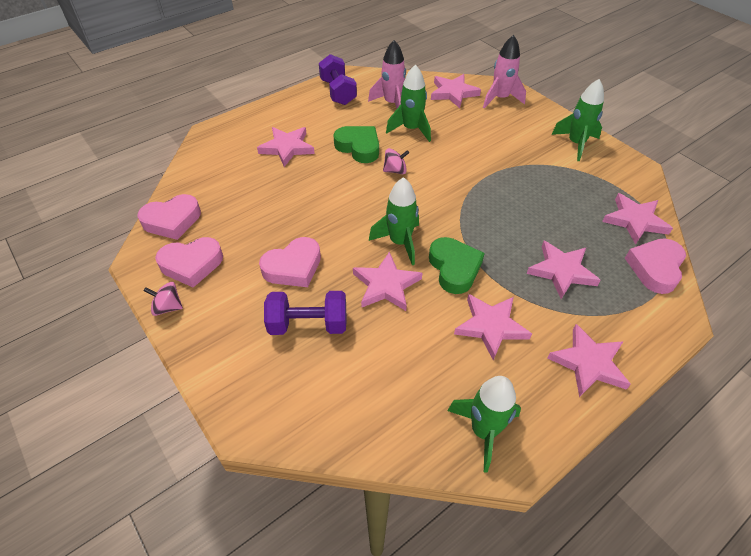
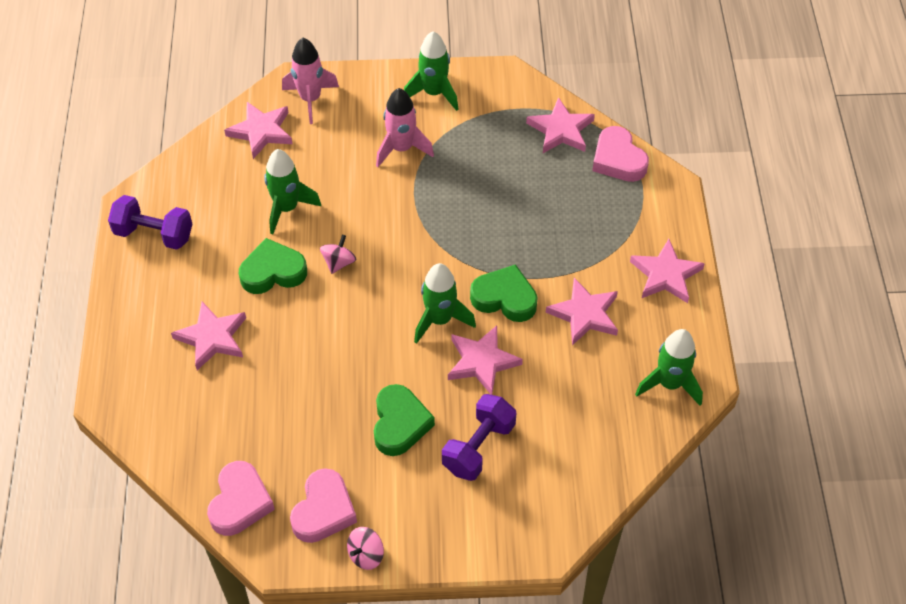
camera: 55 degrees left, 5 degrees up
pink heart [259,237,321,287] -> green heart [374,384,435,456]
pink rocket [368,40,406,108] -> pink rocket moved to [376,88,434,167]
pink star [527,241,600,299] -> none

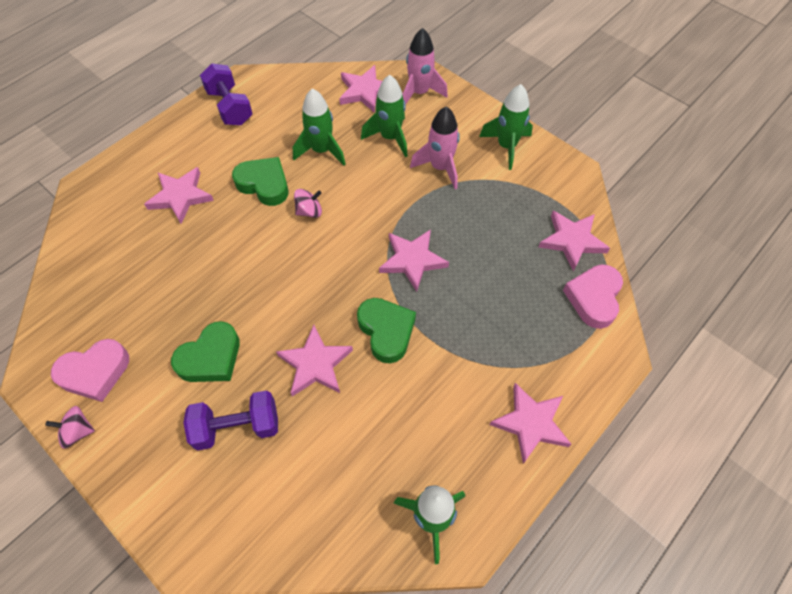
camera: 45 degrees right, 5 degrees up
pink heart [207,461,275,536] -> none
green rocket [414,263,476,344] -> green rocket moved to [361,75,408,157]
pink star [546,278,618,345] -> pink star moved to [379,229,449,292]

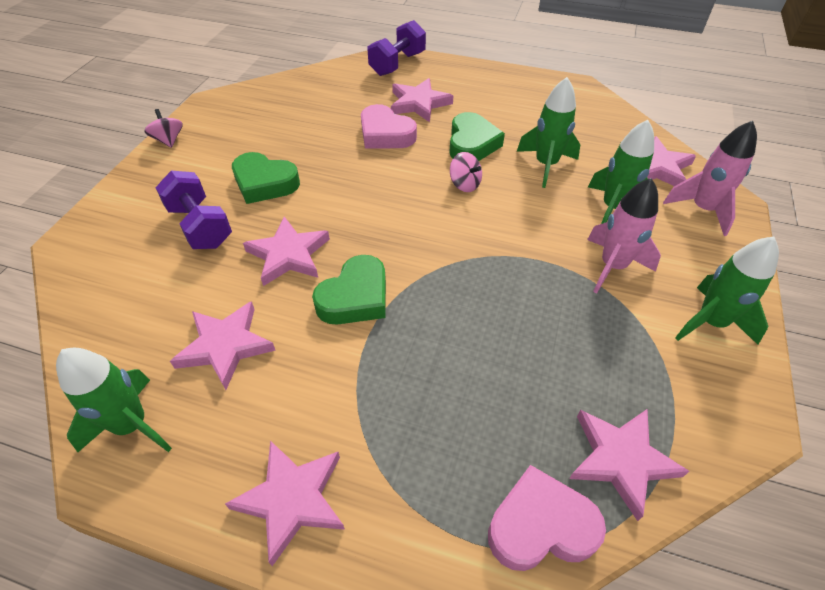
camera: 65 degrees right, 10 degrees down
pink heart [51,339,129,402] -> pink heart moved to [361,104,417,148]
purple dumbbell [200,63,253,125] -> purple dumbbell moved to [368,20,426,76]
pink star [379,229,449,292] -> pink star moved to [170,301,276,390]

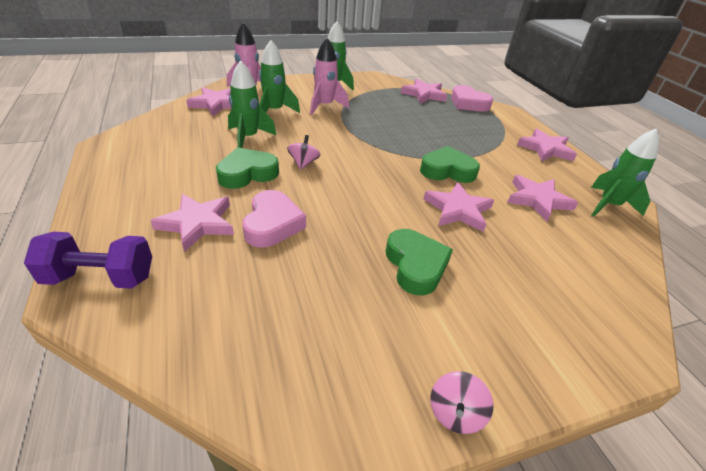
camera: 130 degrees left, 10 degrees down
purple dumbbell [155,171,232,249] -> none

